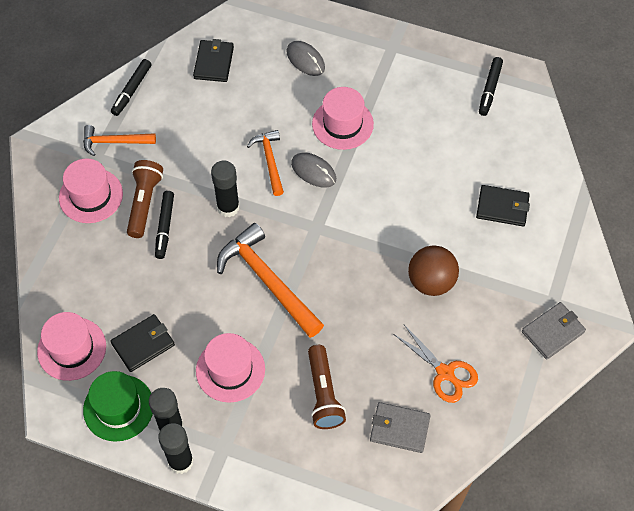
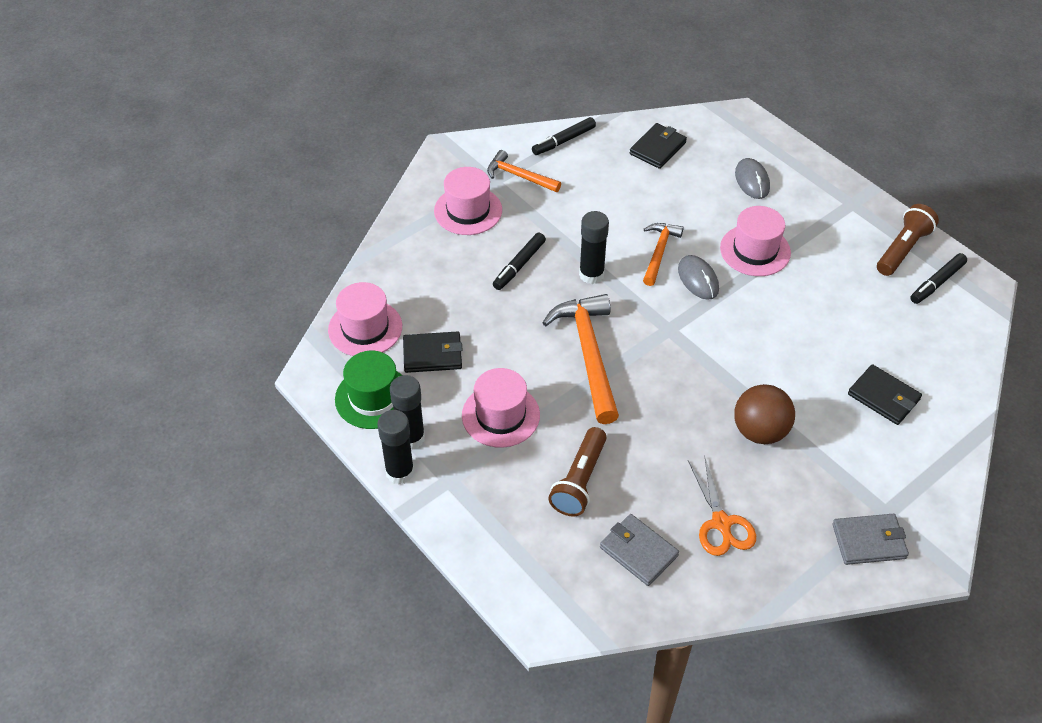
camera: 30 degrees right, 10 degrees down
brown flashlight [127,160,163,238] -> brown flashlight moved to [877,204,939,276]

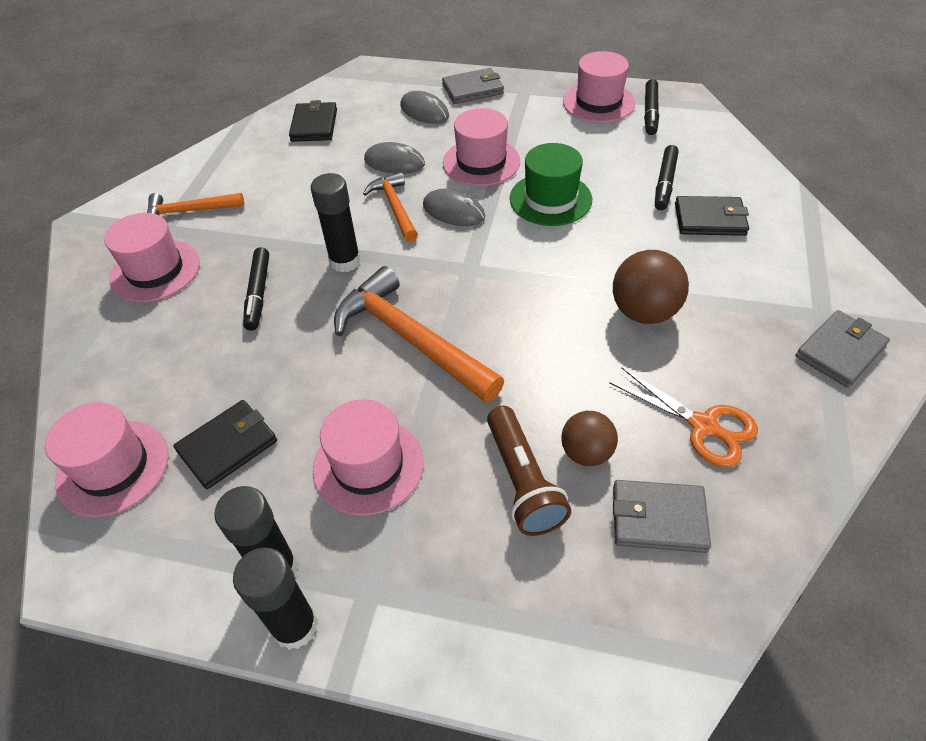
camera: 35 degrees left, 0 degrees up
green hat [335,351,402,429] -> green hat moved to [510,143,592,226]
black marker [532,117,596,155] -> black marker moved to [655,145,679,210]
brown flashlight [877,204,939,276] -> pink hat [563,51,635,123]
none -> grey mouse [364,142,425,174]
none -> grey wallet [442,68,504,104]
none -> brown ball [561,411,618,466]

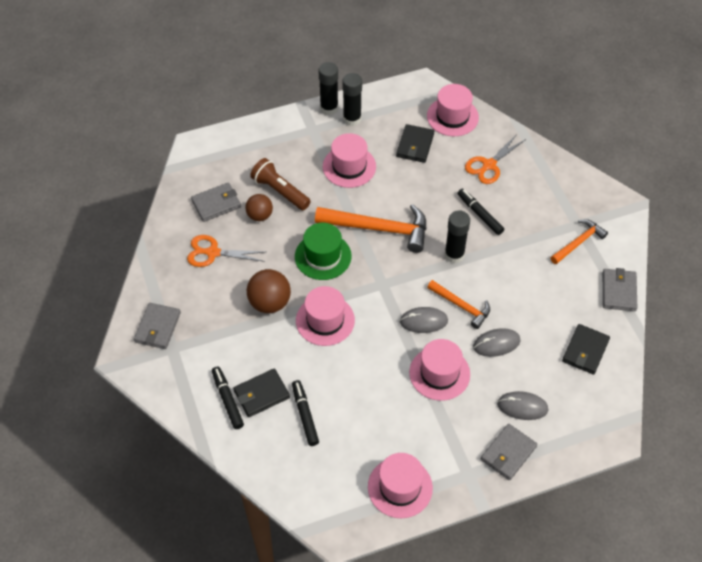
camera: 145 degrees right, 5 degrees up
pink hat [104,213,200,302] -> pink hat moved to [296,286,355,346]
black wallet [289,100,337,142] -> black wallet turned 60 degrees clockwise [562,324,610,374]
green hat [510,143,592,226] -> green hat moved to [295,223,352,280]
black marker [644,79,659,135] -> black marker moved to [212,366,244,429]
none -> orange scissors [465,134,526,184]
none -> grey wallet [603,268,637,311]

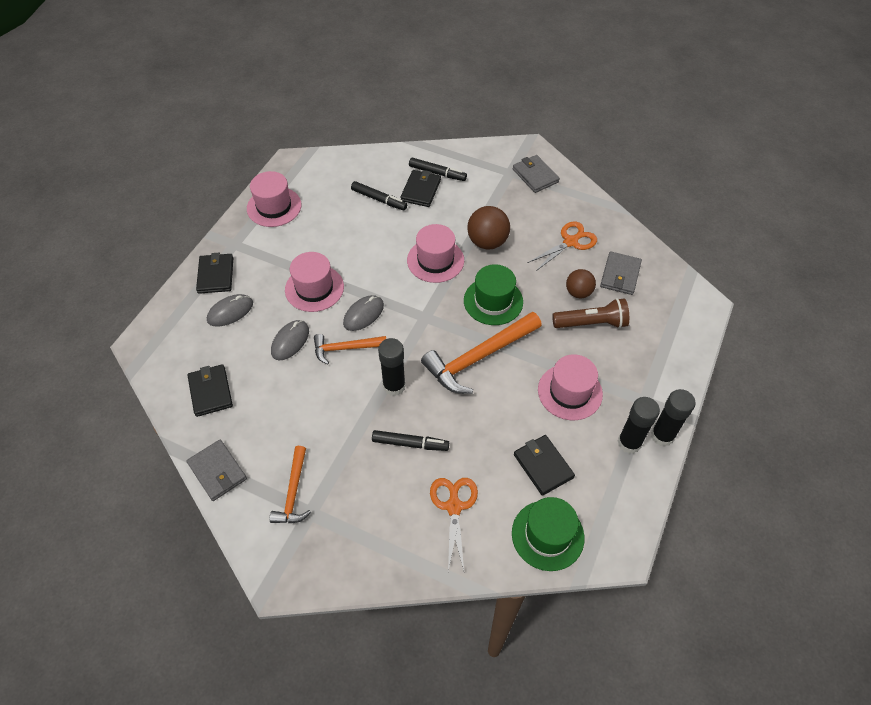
camera: 135 degrees right, 0 degrees up
pink hat [427,84,479,136] -> green hat [512,497,585,571]
grey wallet [481,424,538,480] -> black wallet [196,253,233,294]

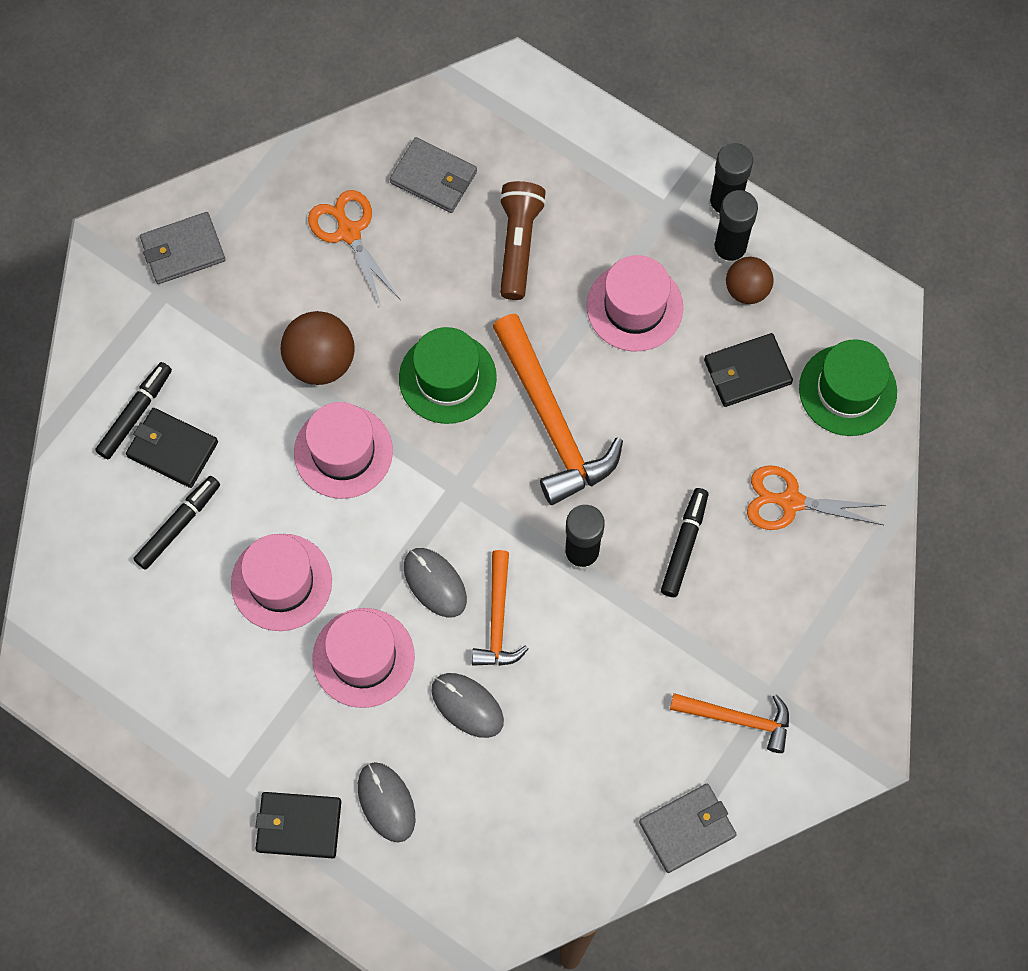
camera: 80 degrees left, 15 degrees up
black wallet [187,364,233,417] -> none
pink hat [247,171,301,227] -> pink hat moved to [231,534,332,631]
brown ball [566,269,596,299] -> brown ball moved to [726,257,774,304]

